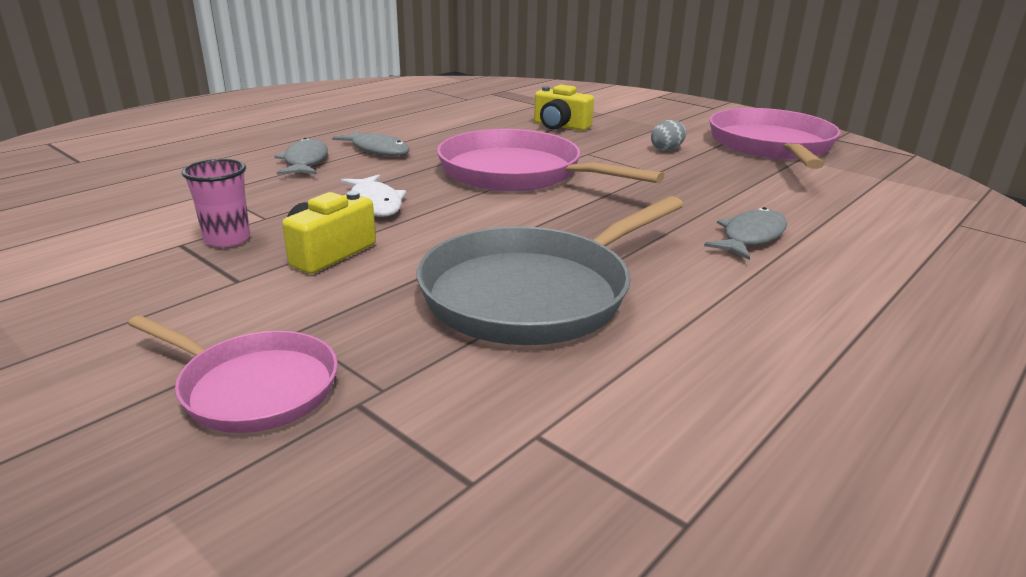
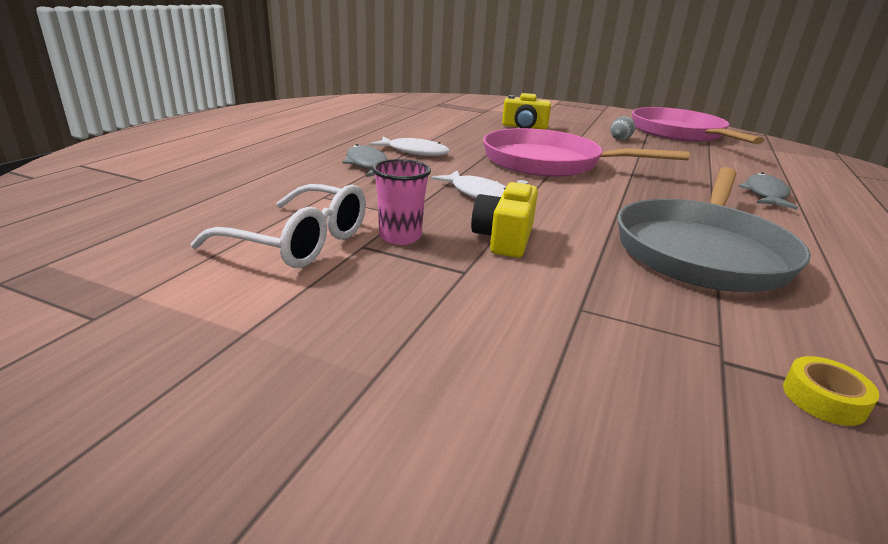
camera: 20 degrees left, 0 degrees up
pink pan [128,315,338,433] -> none
grey fish [332,130,410,156] -> white fish [369,137,450,156]
none -> white glasses [191,184,366,268]
none -> yellow tape [783,356,879,426]

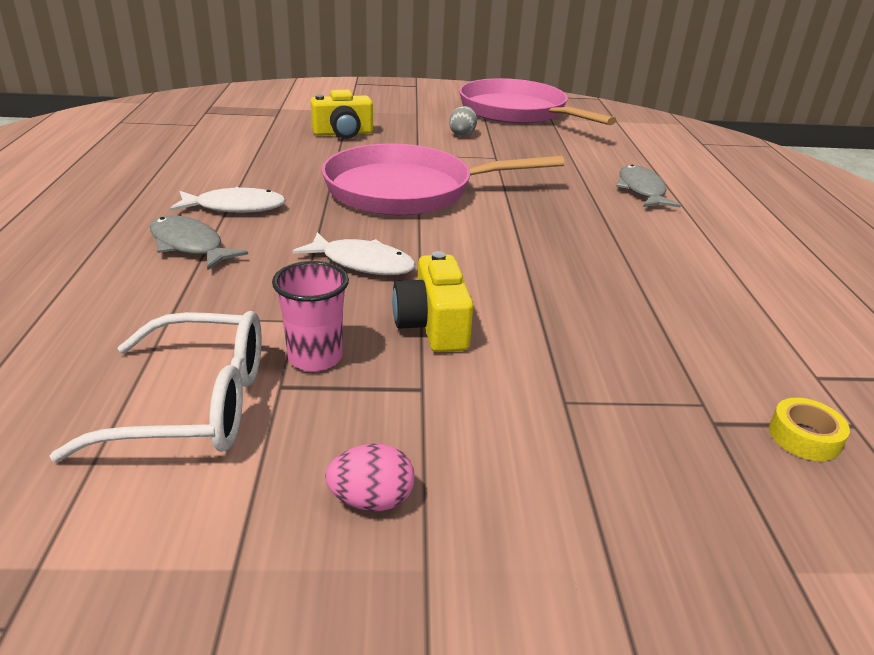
camera: 25 degrees left, 5 degrees up
grey pan [617,167,811,292] -> none
none -> pink egg [325,444,414,511]

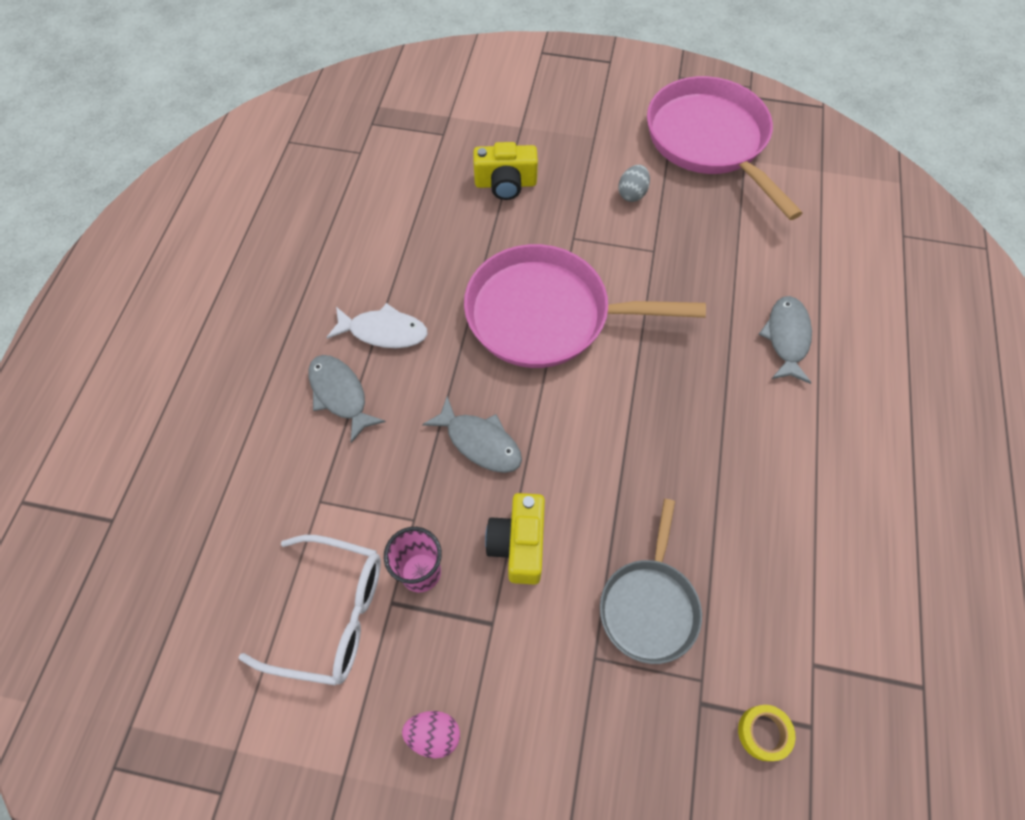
camera: 15 degrees right, 30 degrees up
white fish [293,232,416,275] -> grey fish [422,396,522,473]
none -> grey pan [600,499,702,664]

